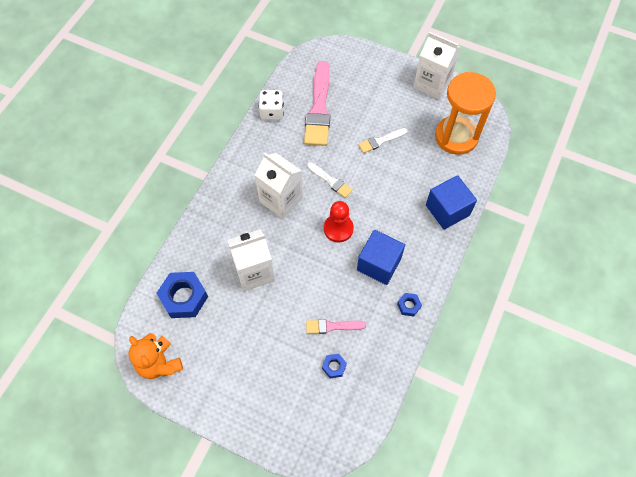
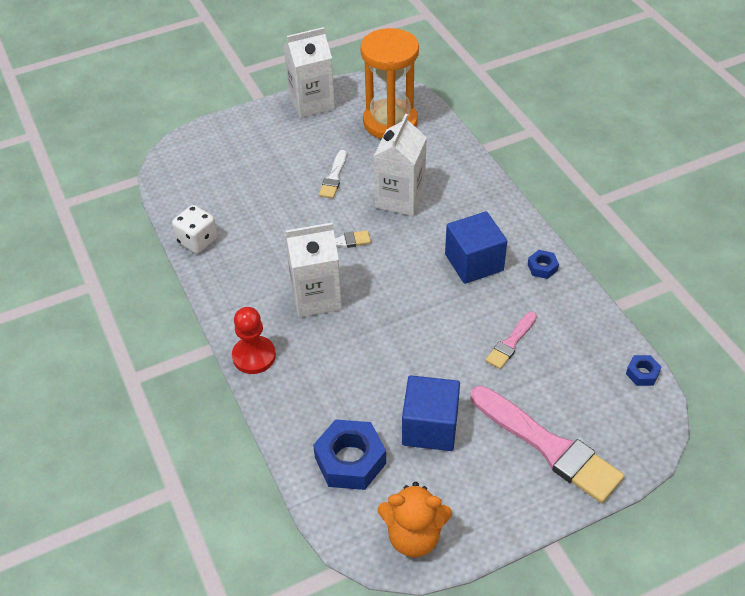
camera: 50 degrees left, 15 degrees down
white carton [227,229,275,291] -> white carton moved to [373,114,427,216]
pink brush [304,61,330,146] -> pink brush moved to [470,386,624,503]
blue nut [322,354,347,378] -> blue nut moved to [626,355,661,386]
red pawn [324,201,354,242] -> red pawn moved to [232,307,276,374]
blue cube [426,175,477,230] -> blue cube moved to [402,375,460,451]

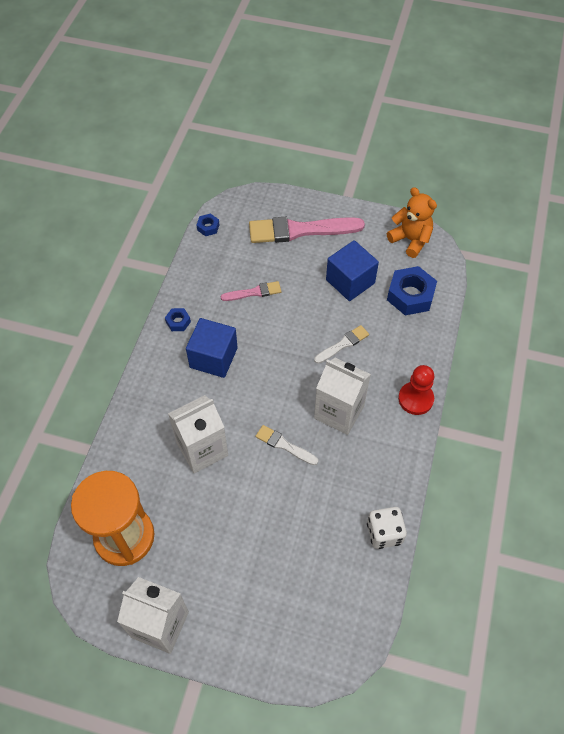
camera: 140 degrees left, 10 degrees up
white brush [319,150,347,198] -> white brush moved to [314,325,369,364]
pink brush [470,386,624,503] -> pink brush turned 90 degrees counterclockwise [249,217,365,243]

